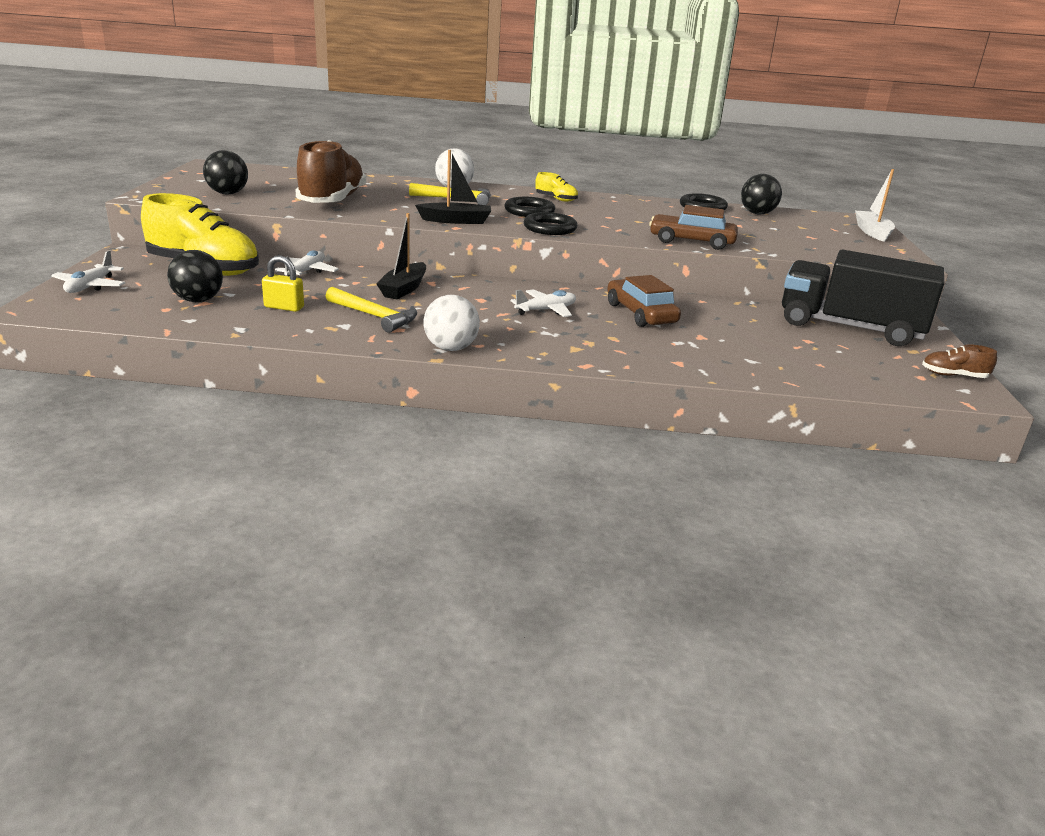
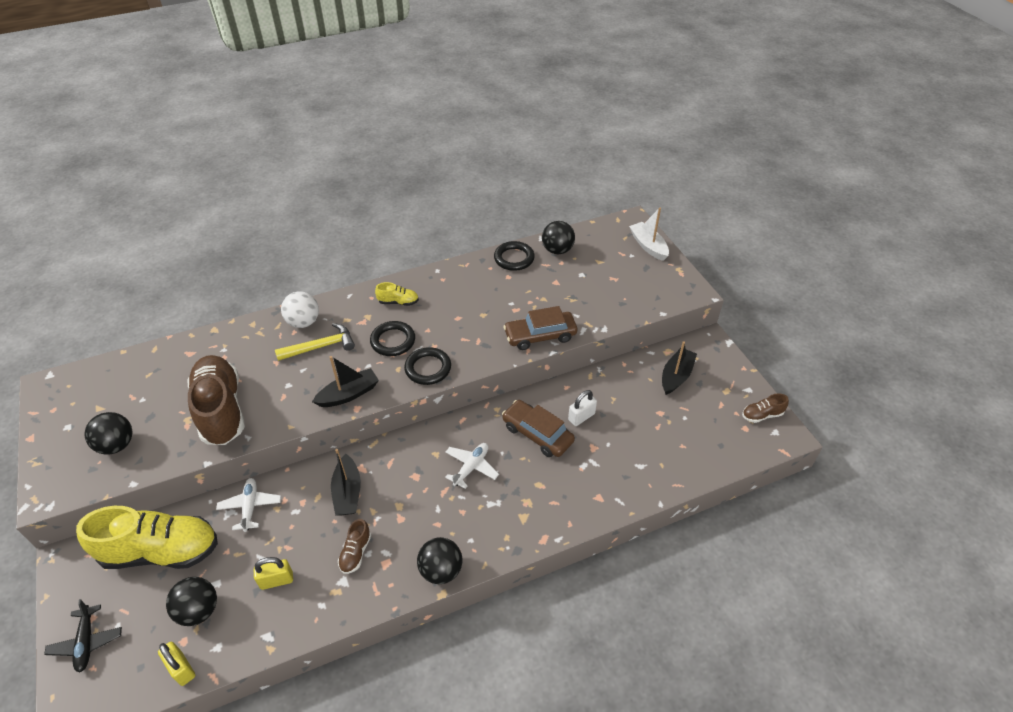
camera: 25 degrees left, 20 degrees up
white plane [51,250,125,293] -> black plane [44,599,122,673]
yellow hammer [326,287,417,333] -> brown shoe [338,519,371,574]
white ball [424,295,480,351] -> black ball [417,537,463,584]
black truck [782,250,944,346] -> black boat [662,341,697,395]
none -> yellow padlock [158,642,195,686]
none -> white padlock [568,390,597,426]

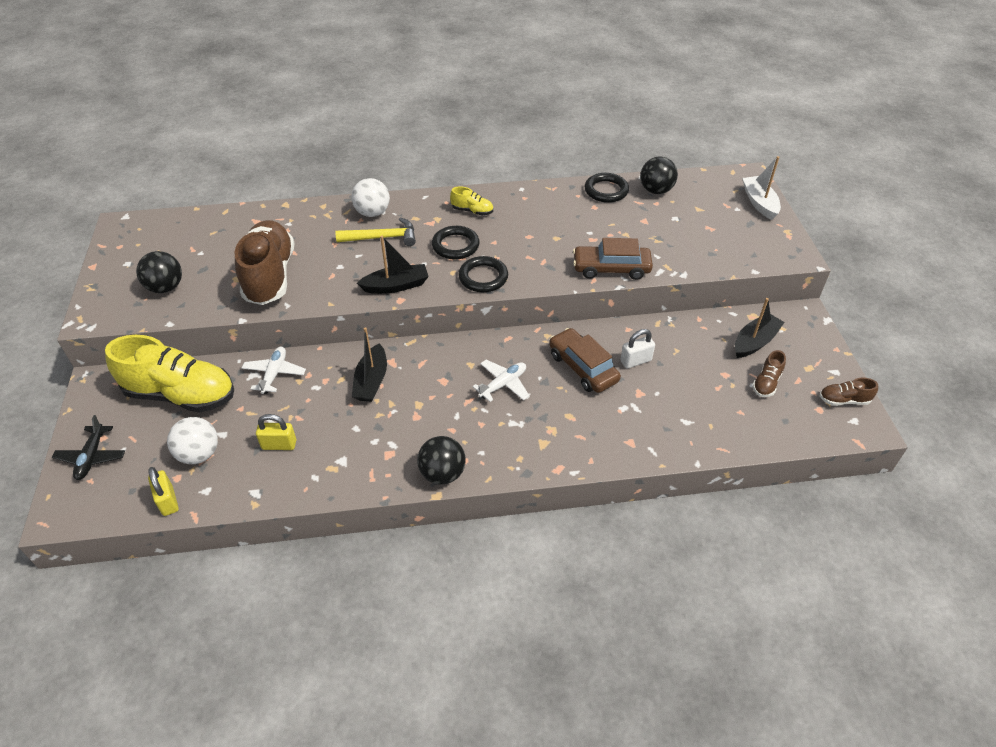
camera: 15 degrees right, 0 degrees up
black ball [166,577,217,626] -> white ball [167,417,218,464]
brown shoe [338,519,371,574] -> brown shoe moved to [752,350,786,397]

